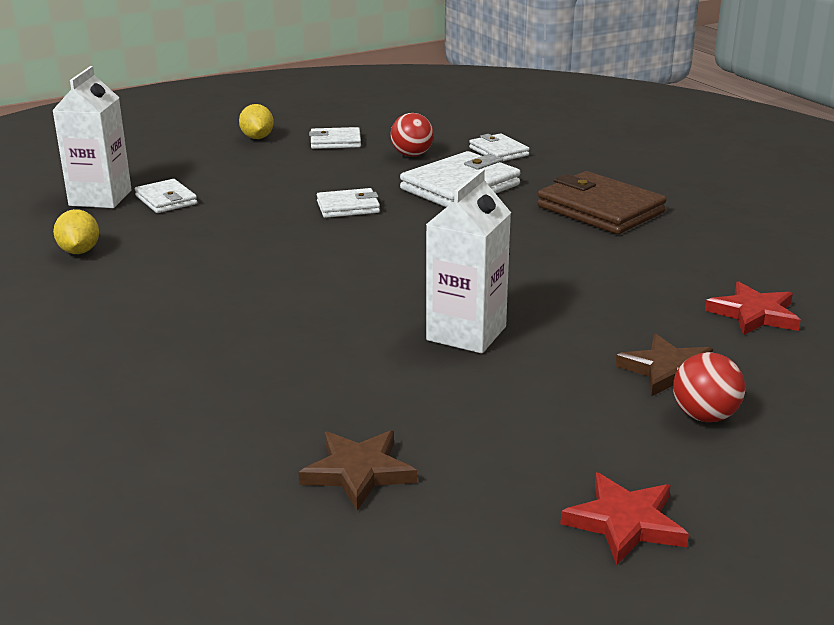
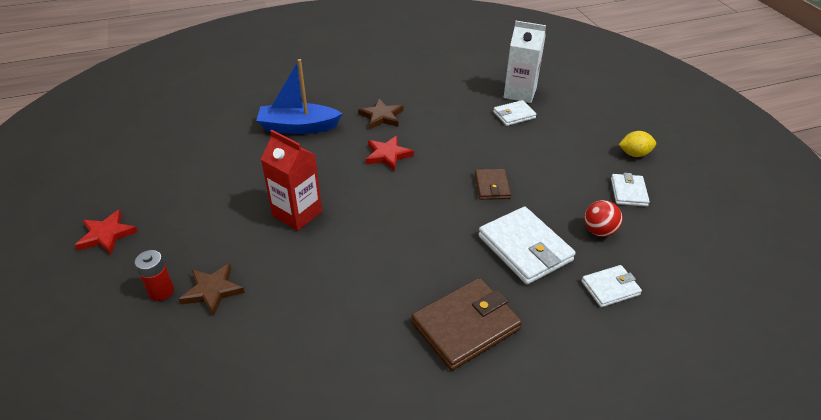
camera: 100 degrees right, 15 degrees up
yellow lemon [53,209,99,254] -> none
brown star [298,430,417,511] -> brown star moved to [358,99,403,129]
white wallet [317,188,380,218] -> brown wallet [475,169,511,200]
white carton [426,169,511,354] -> red carton [261,130,322,231]
red ball [673,352,745,422] -> red battery [135,250,174,301]
red star [705,281,801,335] -> red star moved to [366,136,414,171]
none -> blue boat [256,59,343,134]

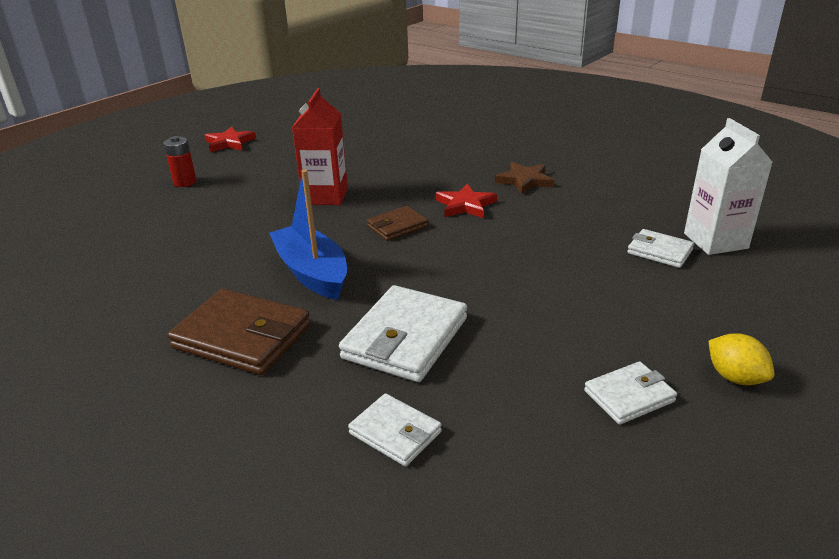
camera: 60 degrees right, 10 degrees down
brown star [179,263,245,317] -> none
blue boat [256,59,343,134] -> blue boat moved to [269,170,347,300]
brown wallet [475,169,511,200] -> brown wallet moved to [367,206,428,241]
red ball [584,200,623,237] -> none

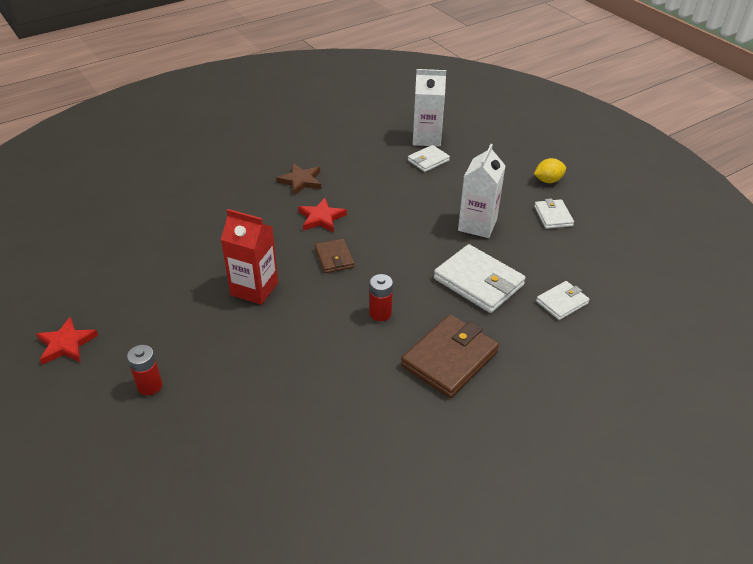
camera: 75 degrees left, 10 degrees up
blue boat [269,170,347,300] -> red battery [369,274,393,321]
none -> white carton [458,144,506,238]

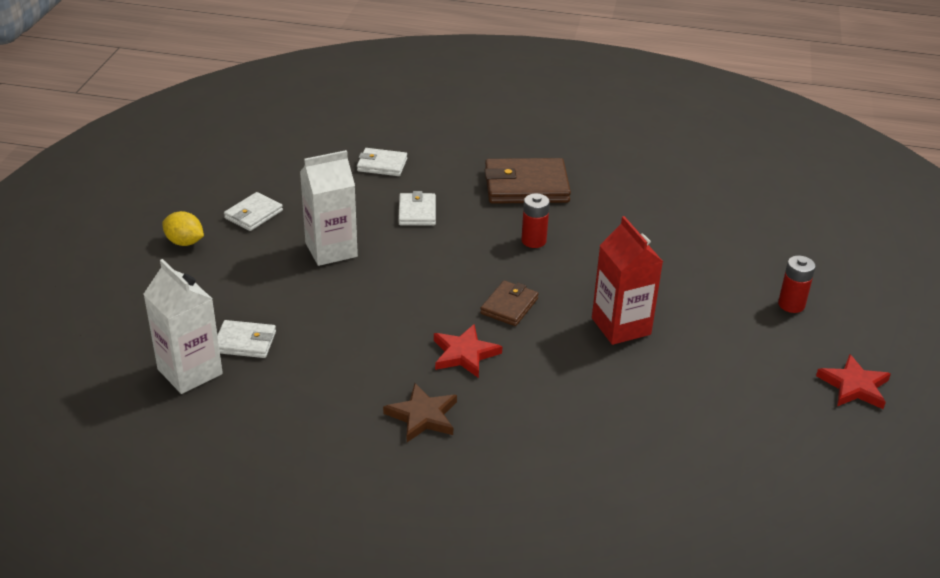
camera: 135 degrees left, 5 degrees down
white wallet [434,244,526,313] -> white wallet [398,191,436,226], size x0.56

